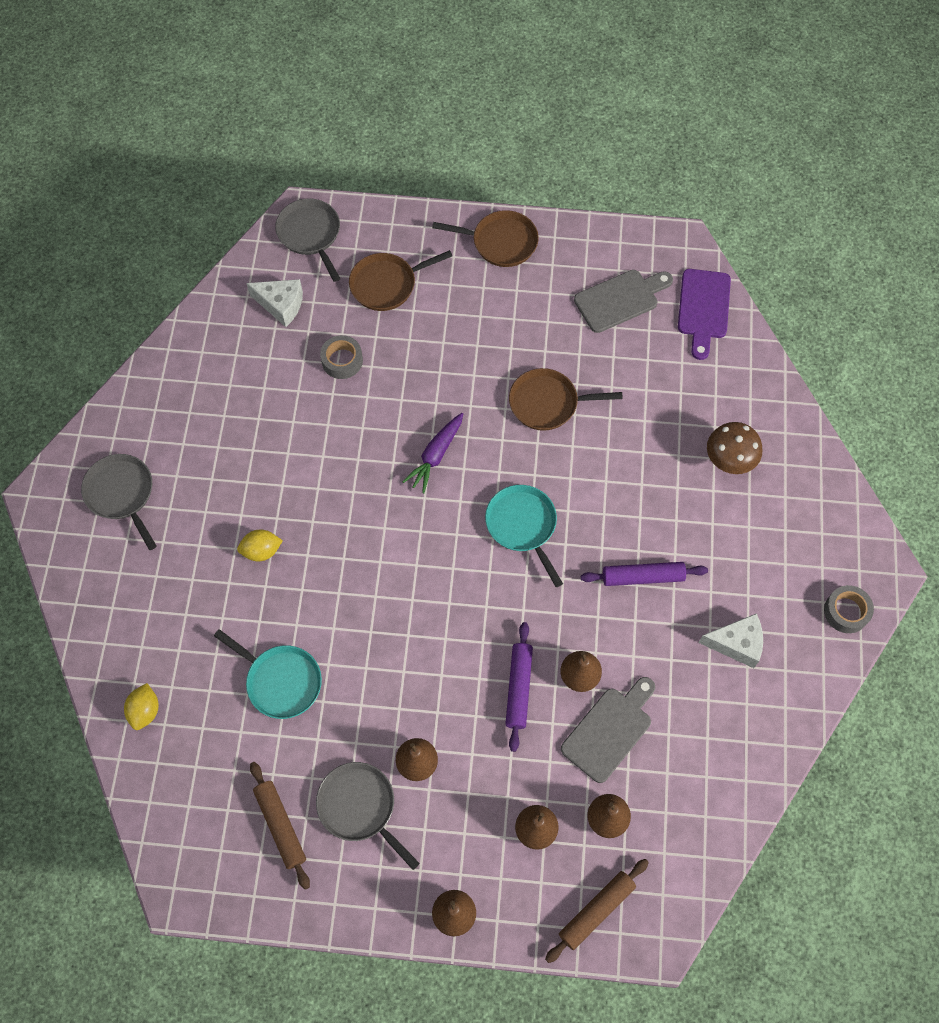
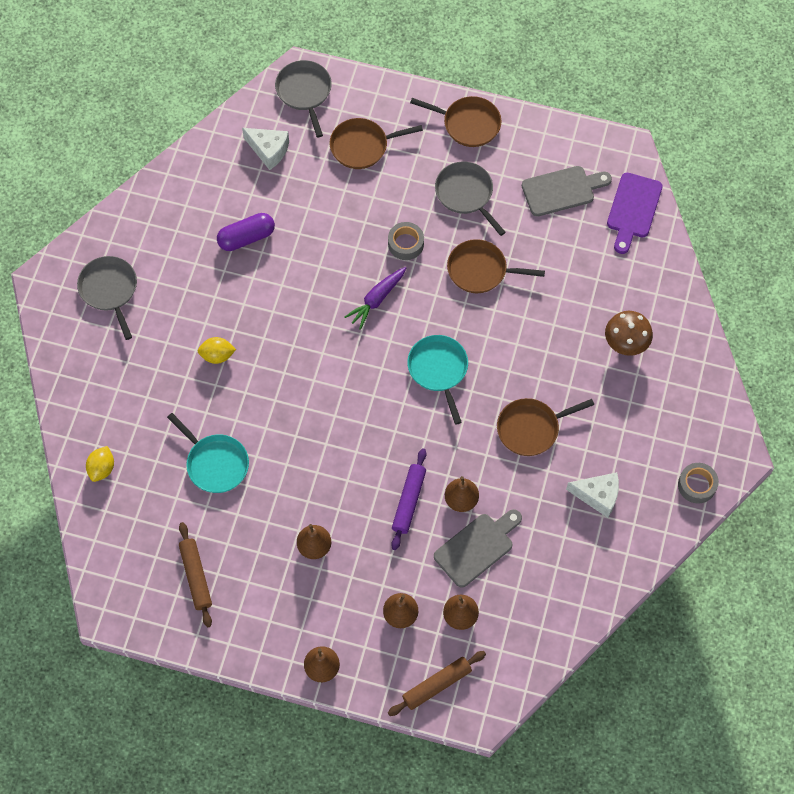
camera: 10 degrees right, 0 degrees up
grey pan [316,762,420,870] -> grey pan moved to [435,161,506,236]
grey tape [320,335,363,379] -> grey tape moved to [388,222,424,260]
purple rolling pin [581,562,708,586] -> brown pan [497,398,594,456]
none -> purple capsule [217,213,275,251]

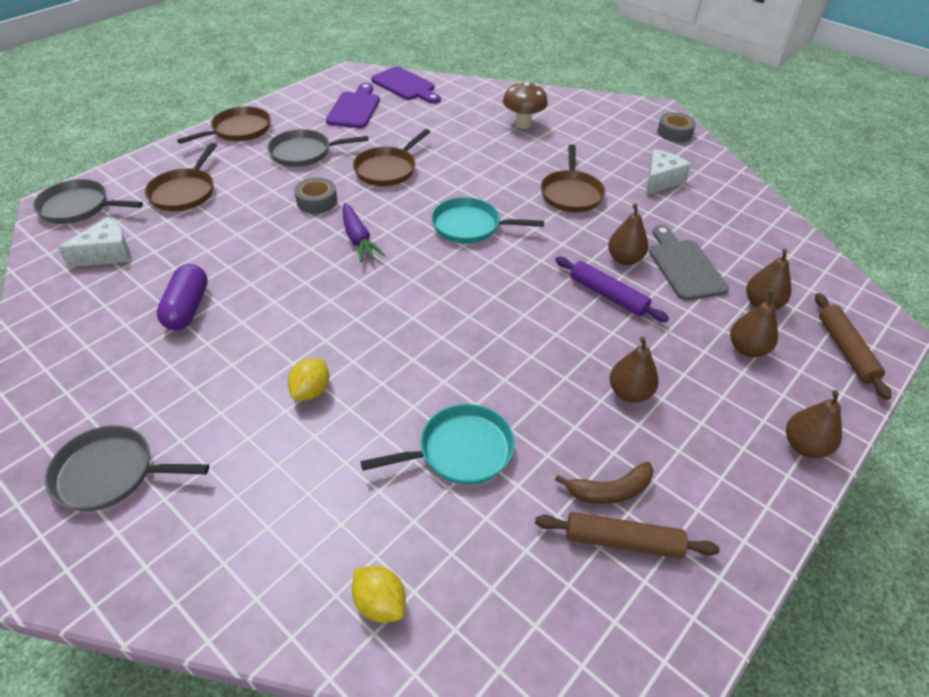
camera: 65 degrees left, 20 degrees down
grey cutting board [522,166,612,217] -> purple cutting board [326,83,380,128]
none -> brown banana [555,461,654,504]

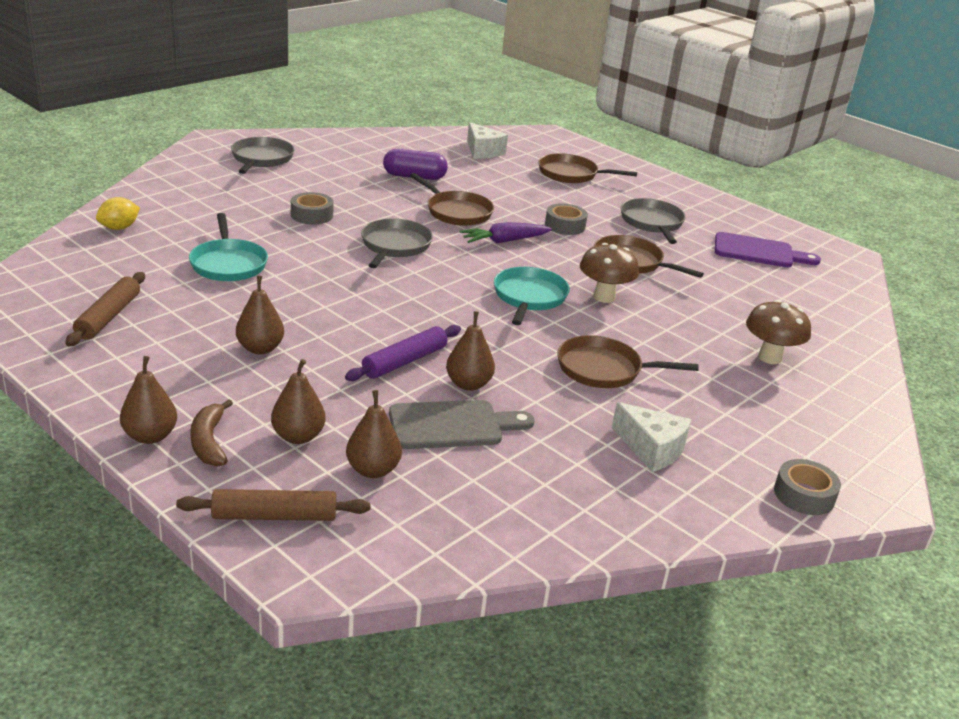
camera: 90 degrees right, 15 degrees down
grey pan [33,179,143,224] -> grey pan moved to [361,219,433,268]
brown pan [177,106,271,144] -> brown pan moved to [410,173,494,226]
yellow lemon [288,358,330,401] -> grey tape [291,192,334,224]
purple cutting board [371,67,441,104] -> none
brown banana [555,461,654,504] -> brown banana moved to [190,399,233,467]
none -> brown mushroom [580,243,639,303]

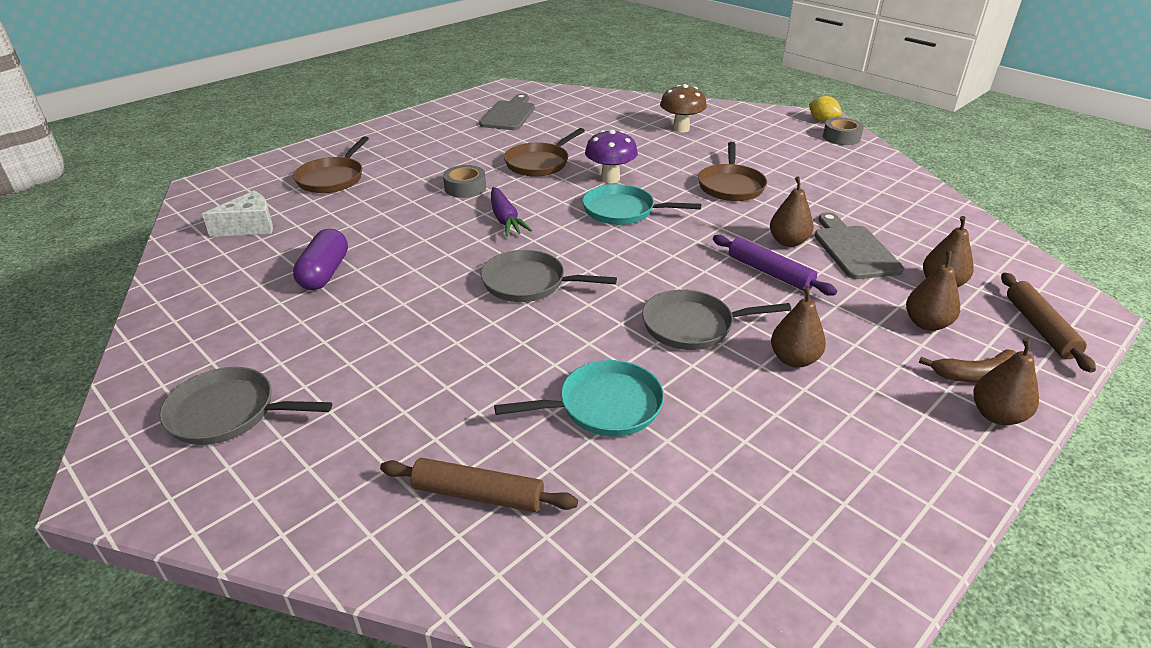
camera: 85 degrees left, 5 degrees up
brown rolling pin [66,272,145,347] -> brown rolling pin moved to [380,458,578,512]
yellow lemon [96,197,140,230] -> yellow lemon moved to [809,96,842,122]
grey tape [291,192,334,224] -> none
brown pan [410,173,494,226] -> none
brown mushroom [580,243,639,303] -> purple mushroom [585,130,638,183]
white cheese [612,402,691,472] -> none
grey pan [621,198,686,244] -> grey pan moved to [642,290,791,350]
purple cutting board [715,232,821,267] -> grey cutting board [479,94,535,130]

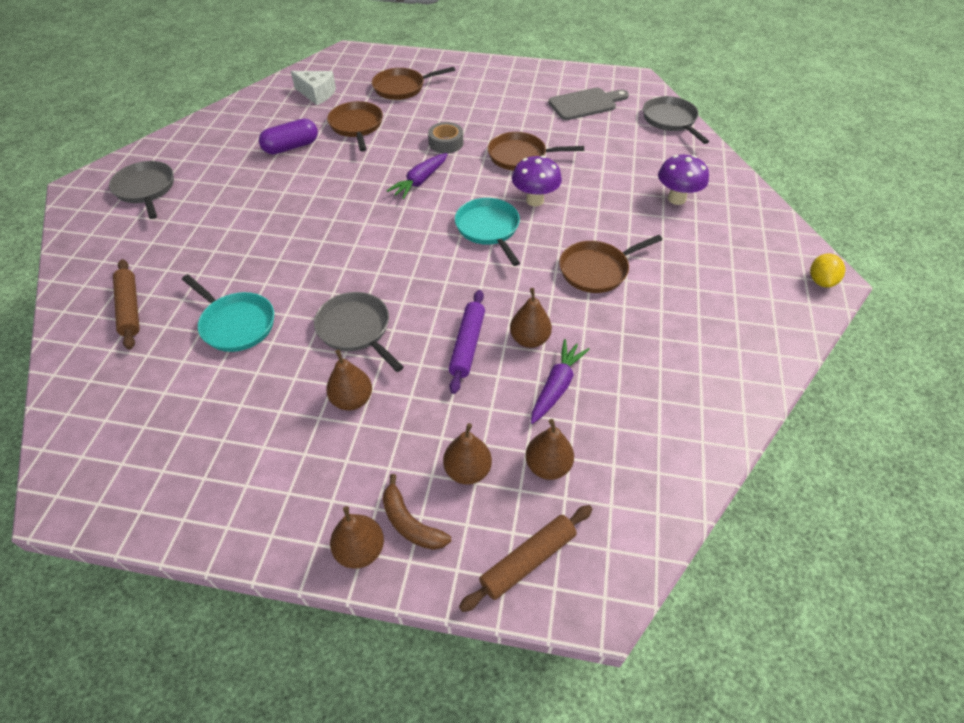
camera: 55 degrees right, 15 degrees up
grey pan [481,250,617,302] -> grey pan moved to [643,96,709,144]
brown mushroom [660,84,707,132] -> purple mushroom [658,155,709,205]
grey cutting board [815,212,904,279] -> purple carrot [531,339,590,424]
grey tape [823,118,864,145] -> none
none -> brown pan [327,101,383,152]

